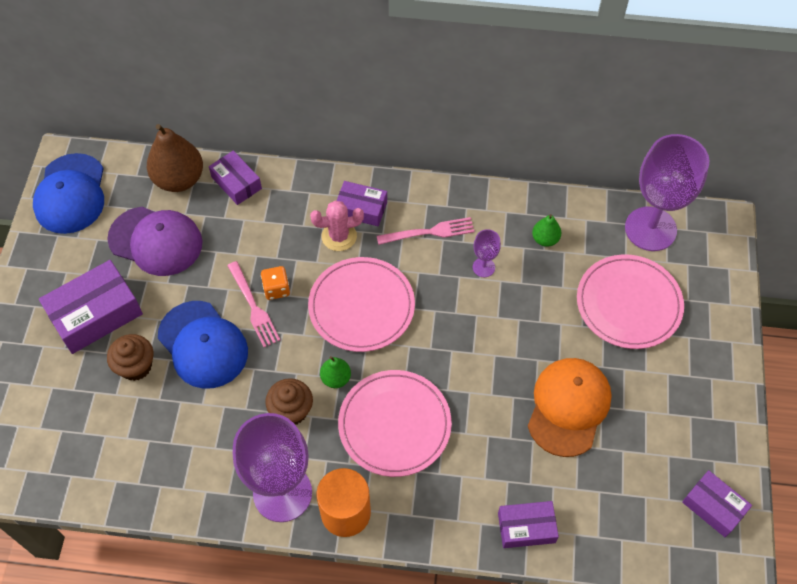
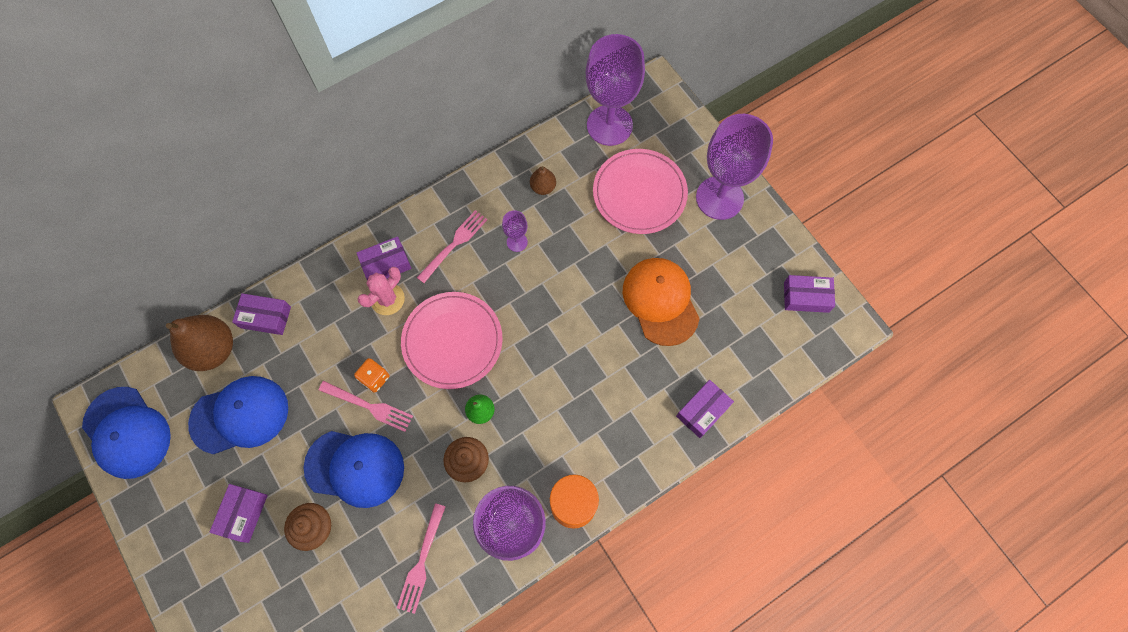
camera: 40 degrees left, 10 degrees up
purple box [39,260,143,354] -> purple box [209,484,268,543], size x0.61
purple cap [107,207,202,276] -> blue cap [188,376,288,454]
pink plate [338,370,452,477] -> none
green pear [532,214,561,247] -> brown pear [530,166,556,195]
none -> pink fork [397,503,446,614]
none -> purple goblet [696,114,773,220]

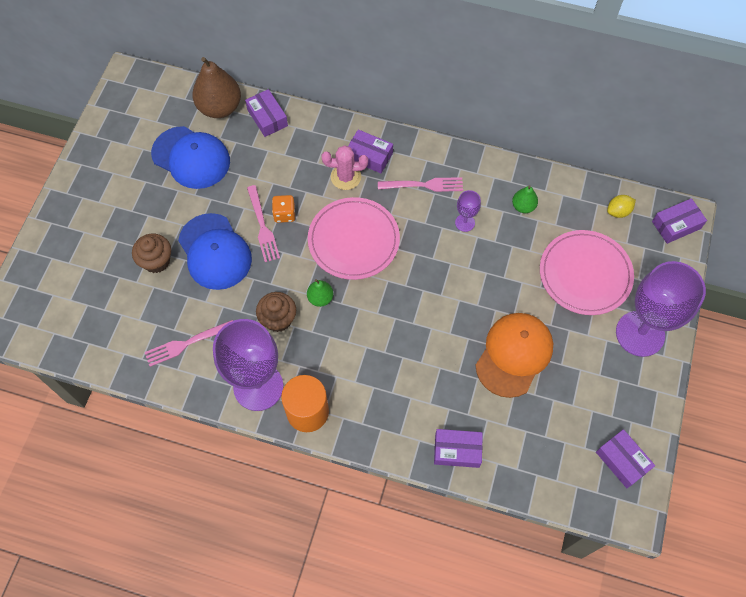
camera: 50 degrees right, 5 degrees down
blue cap [82,387,171,479] -> none
purple box [209,484,268,543] -> purple box moved to [652,198,707,244]
brown pear [530,166,556,195] -> green pear [512,185,538,213]
purple goblet [586,34,645,146] -> yellow lemon [607,195,636,218]

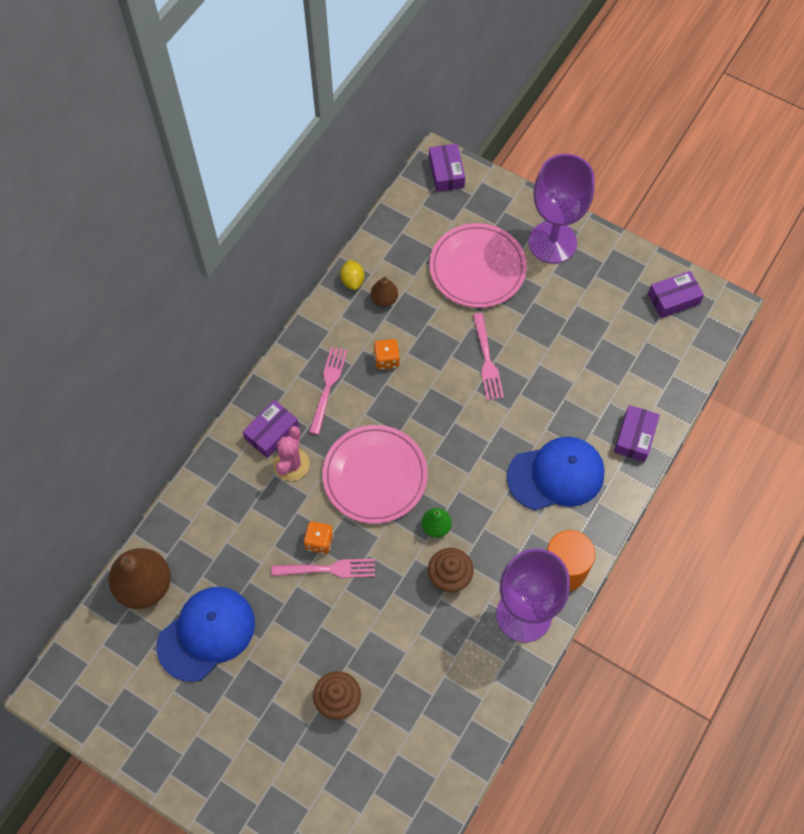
camera: 75 degrees left, 0 degrees up
pink fork [145,320,233,367] -> pink fork moved to [473,313,504,400]
blue cap [178,213,252,290] -> blue cap moved to [507,437,605,510]
purple box [245,89,288,137] -> none
purple goblet [455,190,481,232] -> orange dice [374,339,400,370]
orange cap [475,313,553,398] -> none
green pear [512,185,538,213] -> brown pear [371,277,398,307]
yellow lemon [607,195,636,218] -> yellow lemon moved to [340,260,365,290]

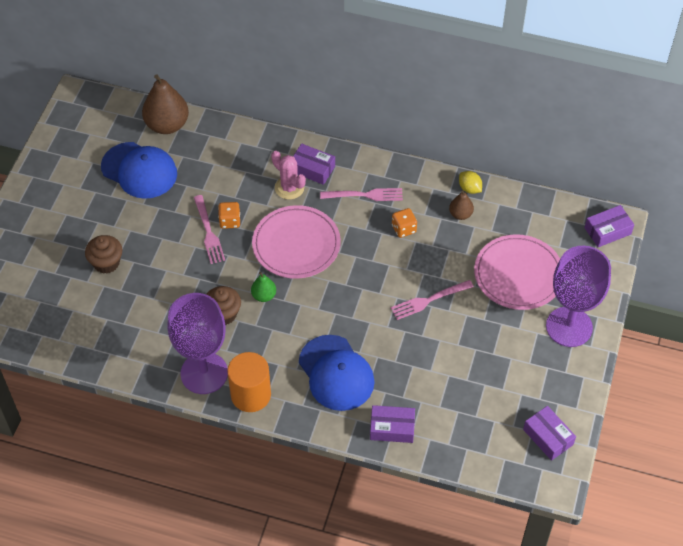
camera: 75 degrees right, 10 degrees down
pink cactus [273,426,310,481] -> pink cactus turned 45 degrees clockwise [271,151,306,200]
yellow lemon [340,260,365,290] -> yellow lemon turned 75 degrees clockwise [459,171,482,194]

